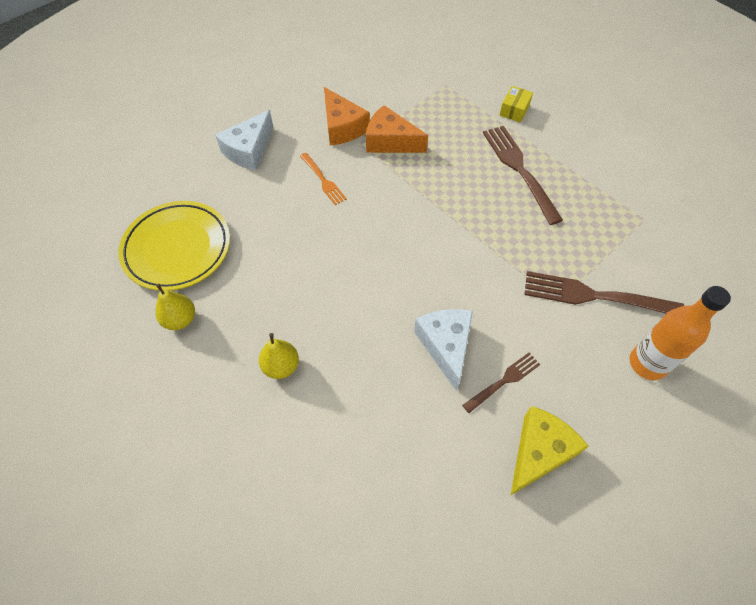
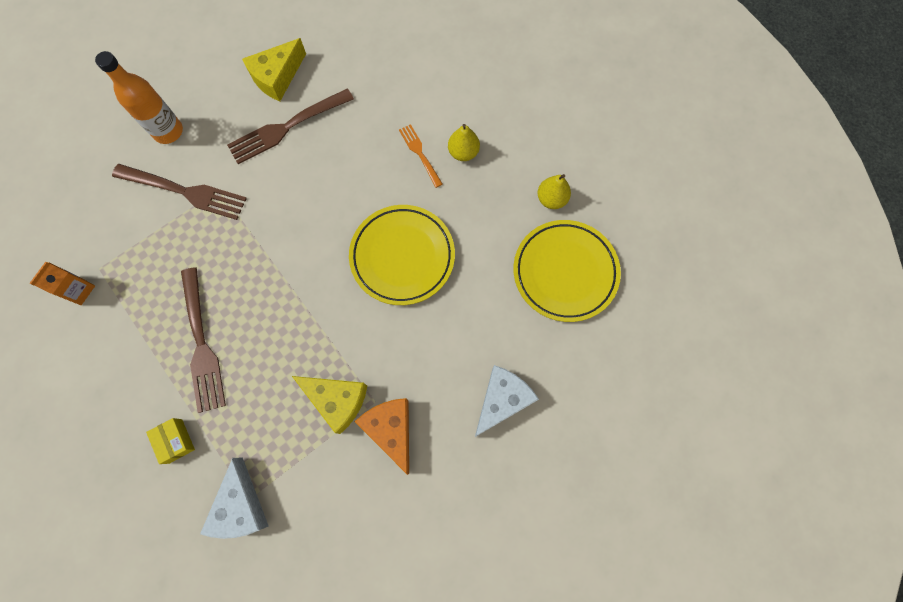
camera: 175 degrees left, 15 degrees up
orange fork [300,153,347,205] -> orange fork moved to [399,124,442,188]
orange cheese [366,105,428,153] -> yellow cheese [292,376,367,434]
white cheese [414,309,473,392] -> white cheese moved to [200,458,269,539]
brown fork [462,353,541,413] -> brown fork [227,88,354,164], size x1.80
yellow box [499,86,533,122] -> yellow box turned 60 degrees counterclockwise [146,418,195,464]
none -> orange carton [30,262,95,305]
none -> yellow plate [349,205,455,305]

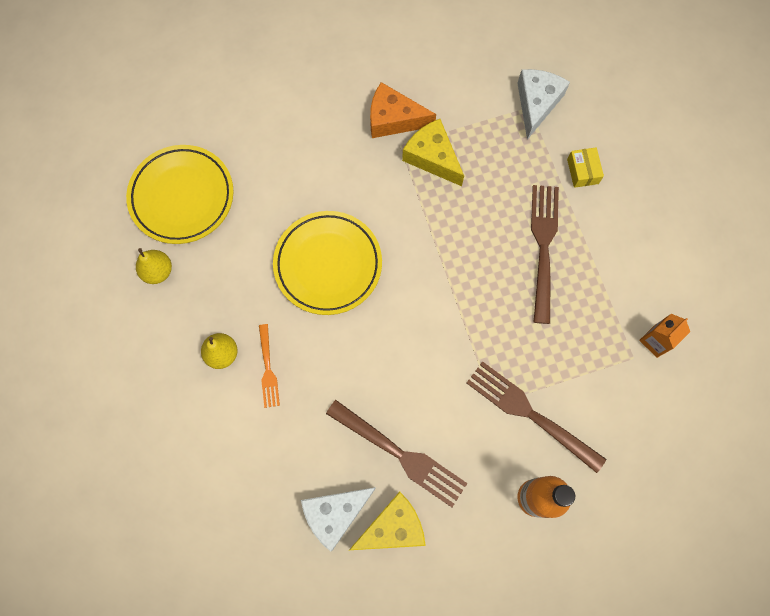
camera: 160 degrees left, 0 degrees up
brown fork [227,88,354,164] -> brown fork turned 45 degrees clockwise [326,400,468,507]
orange cheese [355,398,409,475] -> orange cheese turned 105 degrees clockwise [370,82,436,138]
white cheese [475,365,539,437] -> white cheese moved to [301,487,376,552]

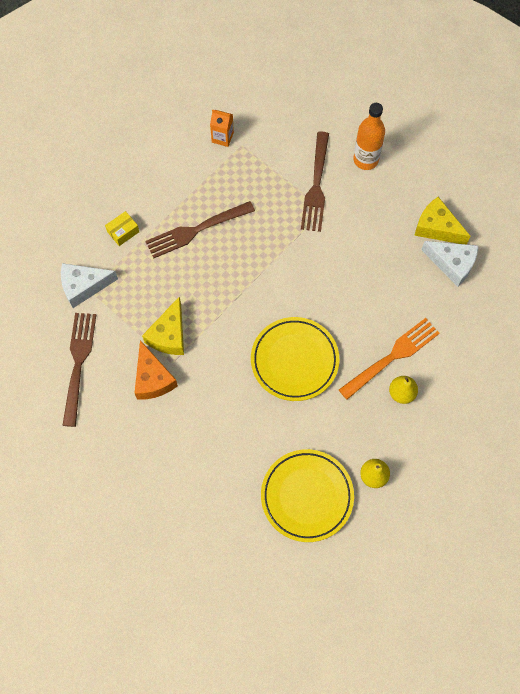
camera: 120 degrees left, 5 degrees down
orange fork [259,324,280,408] -> orange fork [339,318,440,400], size x1.80
brown fork [326,400,468,507] -> brown fork moved to [62,313,96,427]

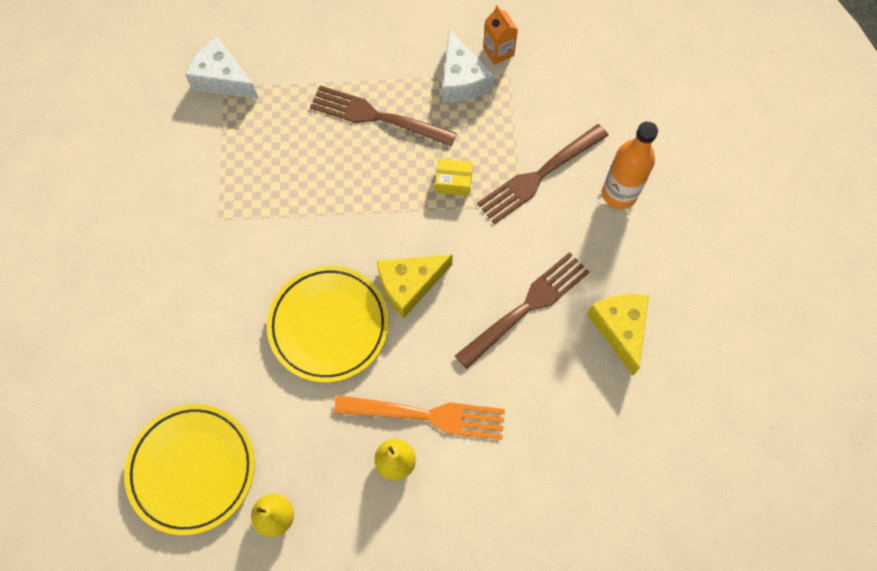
camera: 45 degrees right, 0 degrees up
brown fork [62,313,96,427] -> brown fork moved to [455,252,589,369]
yellow box [105,211,139,246] -> yellow box moved to [435,159,473,196]
orange cheese [135,340,178,400] -> none
yellow cheese [142,296,184,355] -> yellow cheese moved to [377,255,453,318]
white cheese [421,241,478,287] -> white cheese moved to [443,29,494,102]

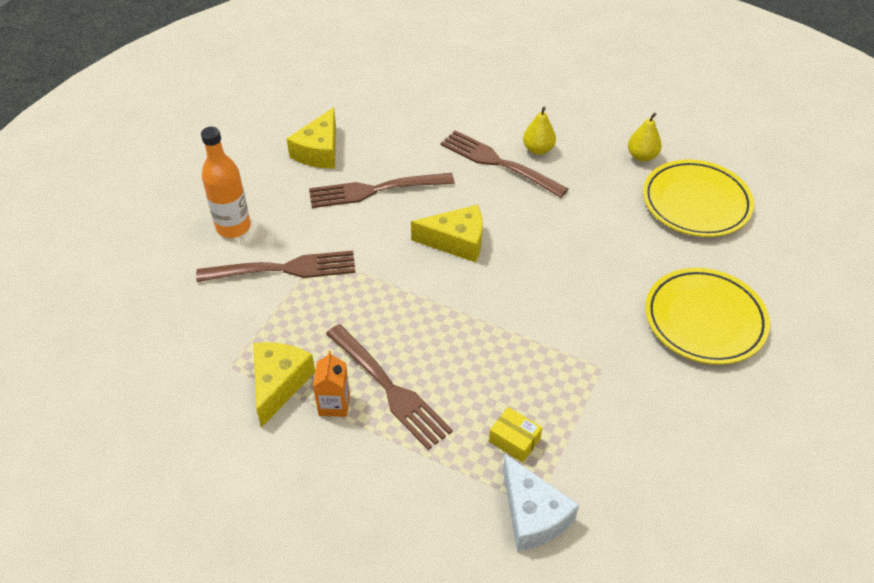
camera: 150 degrees left, 20 degrees down
yellow plate [267,266,389,383] -> yellow plate moved to [645,268,770,365]
orange fork [334,395,505,440] -> brown fork [440,130,569,198]
yellow box [435,159,473,196] -> yellow box moved to [489,407,542,463]
white cheese [443,29,494,102] -> yellow cheese [253,342,315,428]
orange carton [483,5,518,65] -> orange carton moved to [313,351,350,417]

